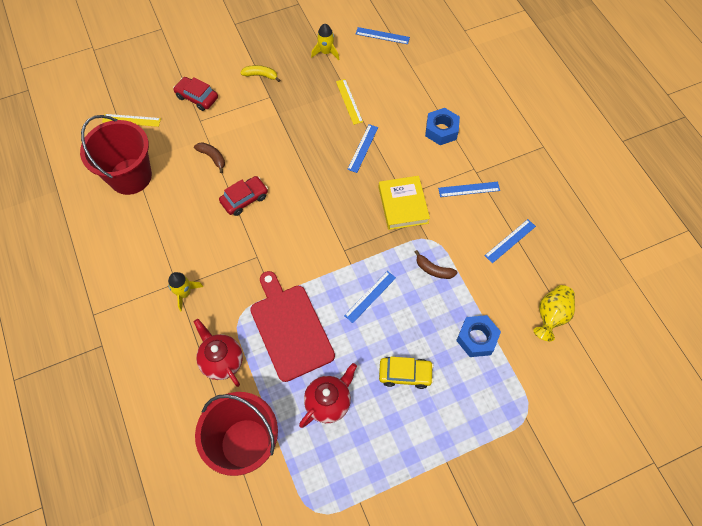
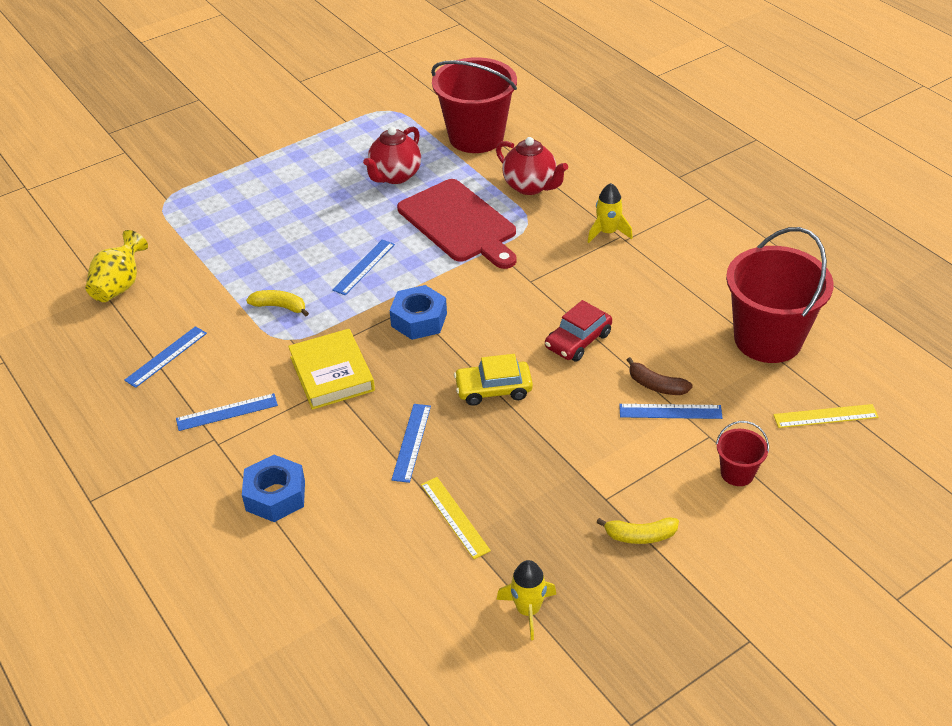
camera: 170 degrees right, 20 degrees down
red car [173,77,218,111] -> red bucket [716,421,769,486]
blue ruler [356,27,410,44] -> blue ruler moved to [619,404,723,419]
yellow car [379,357,434,389] -> yellow car moved to [454,354,533,406]
brown banana [415,250,457,279] -> yellow banana [246,290,309,316]
blue nut [456,315,501,357] -> blue nut moved to [389,285,447,340]

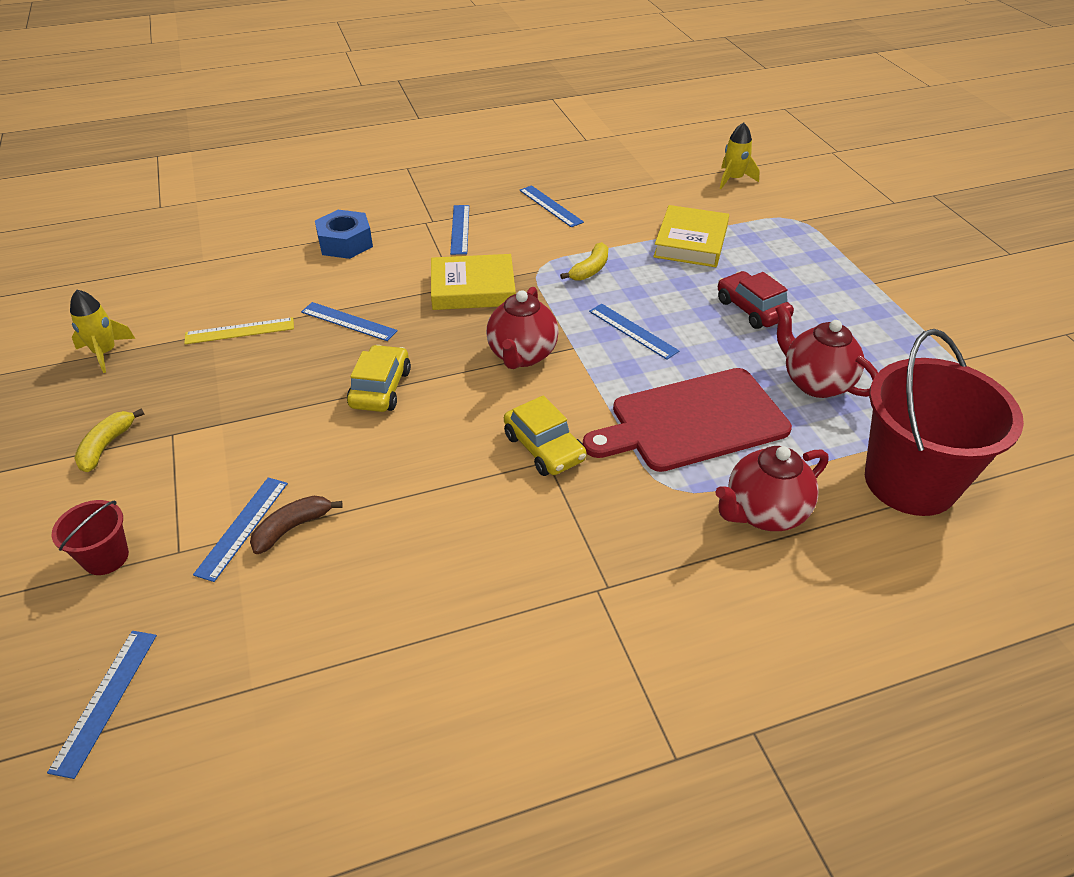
camera: 105 degrees right, 0 degrees up
yellow vase [85,230,148,302] -> none
blue nut [389,285,447,340] -> red teapot [486,287,559,369]
red car [545,300,612,362] -> red car moved to [718,271,794,329]
yellow rocket [588,183,633,243] -> yellow rocket moved to [719,122,760,189]
red bucket [726,227,834,363] -> none
yellow ruler [773,404,879,428] -> blue ruler [47,631,157,779]
none -> yellow car [504,395,587,476]
none -> yellow book [653,205,729,267]

